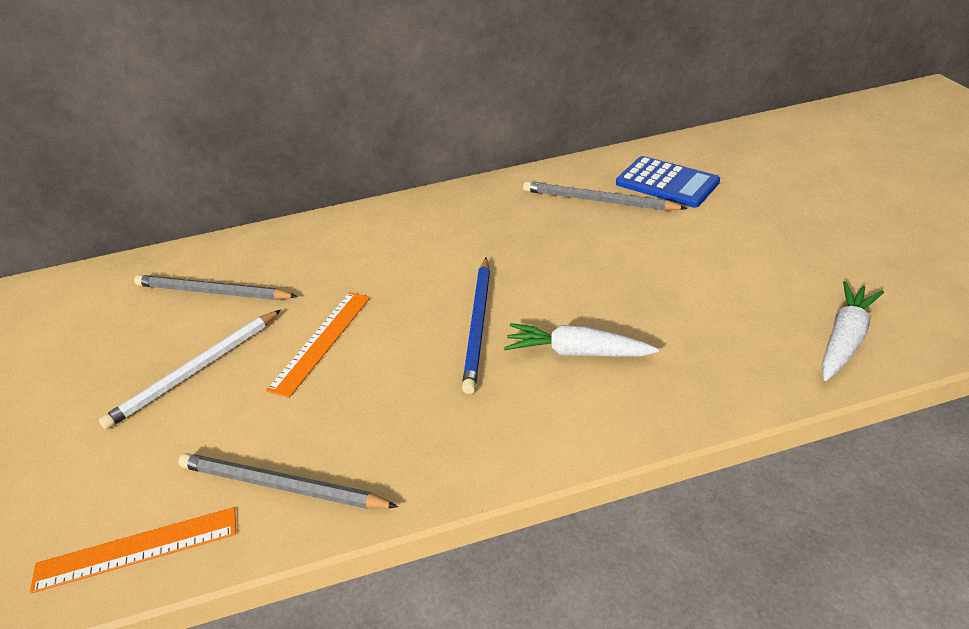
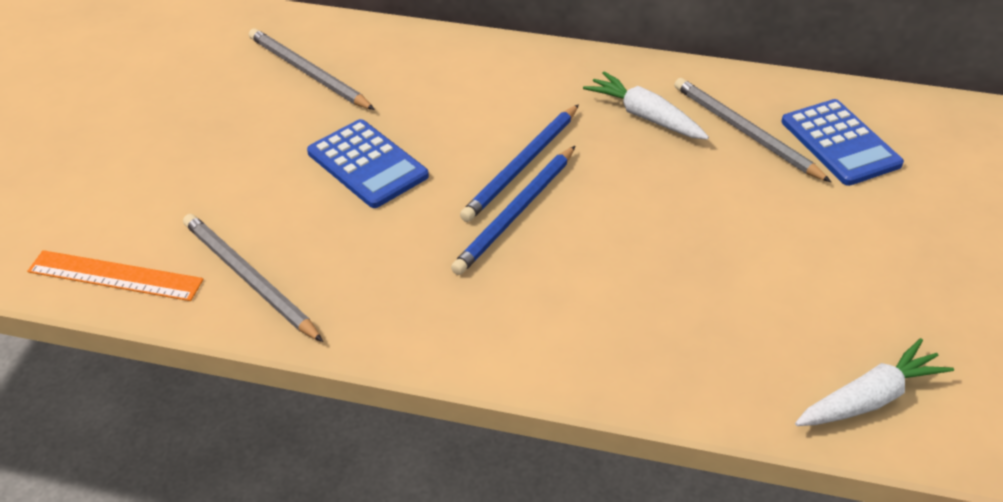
camera: 25 degrees right, 5 degrees up
white pencil [99,310,281,429] -> none
orange ruler [266,292,370,398] -> blue calculator [307,119,429,208]
white carrot [504,323,659,357] -> white carrot moved to [583,71,709,140]
none -> blue pencil [460,104,579,222]

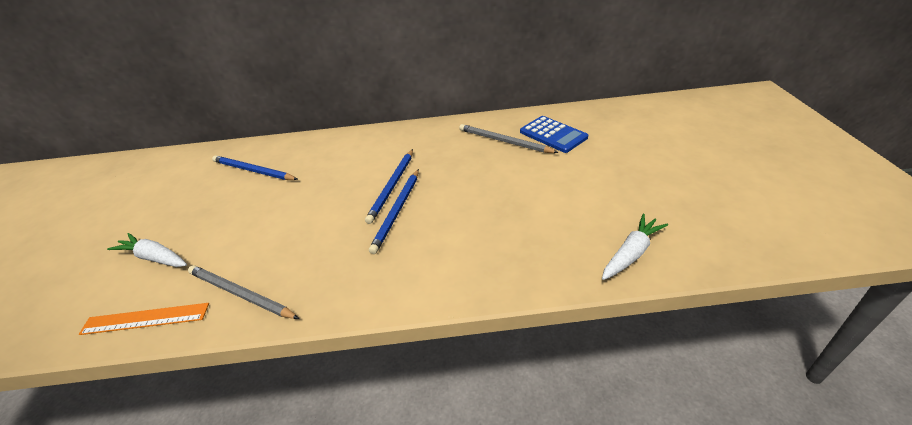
camera: 15 degrees left, 5 degrees down
grey pencil [249,28,375,110] -> blue pencil [212,155,298,180]
blue calculator [307,119,429,208] -> none
white carrot [583,71,709,140] -> white carrot moved to [107,233,187,267]

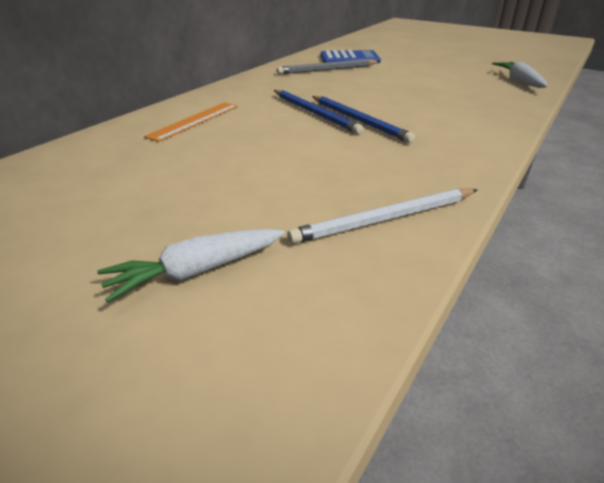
camera: 55 degrees left, 5 degrees down
orange ruler [79,303,209,335] -> orange ruler moved to [144,102,238,142]
grey pencil [188,265,299,319] -> white pencil [287,188,477,244]
blue pencil [212,155,298,180] -> none

